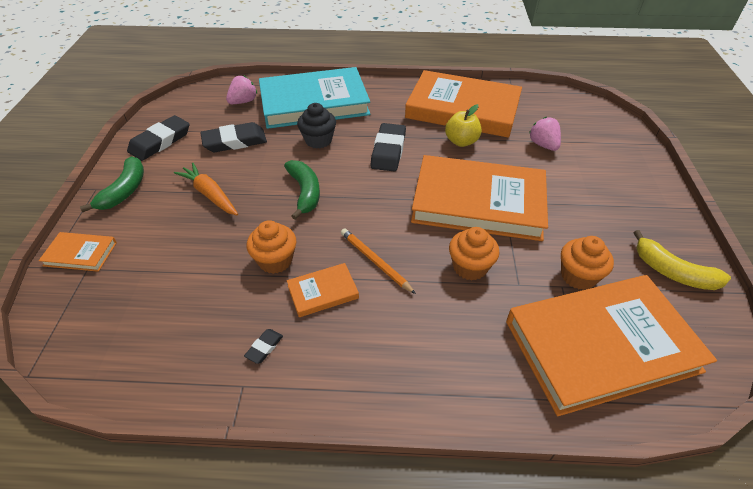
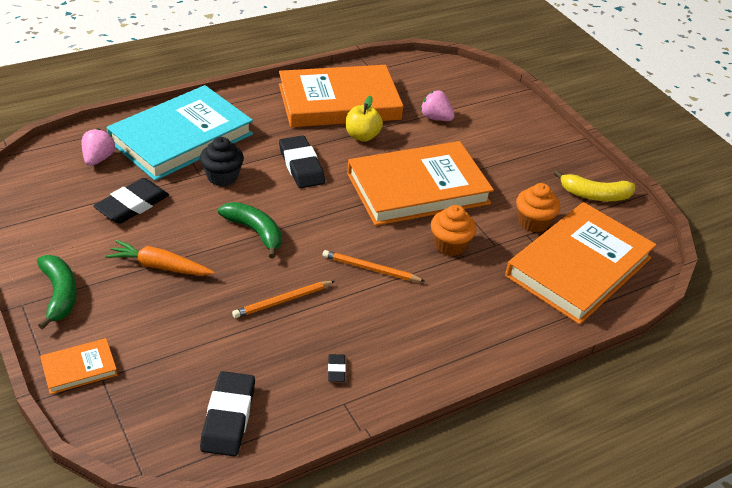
camera: 35 degrees left, 5 degrees down
black eraser [127,115,189,161] -> black eraser moved to [200,371,255,456]
orange cupcake [247,220,296,274] -> orange pencil [232,281,335,318]
orange book [287,263,359,317] -> none

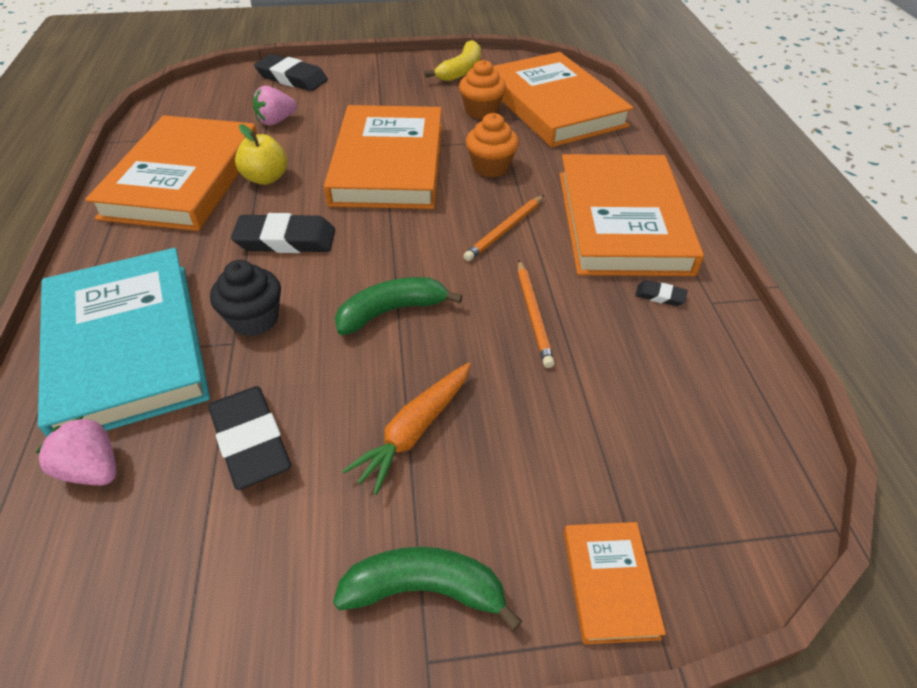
camera: 65 degrees left, 5 degrees up
black eraser [200,371,255,456] -> black eraser moved to [254,54,328,91]
none -> orange book [559,154,704,276]

